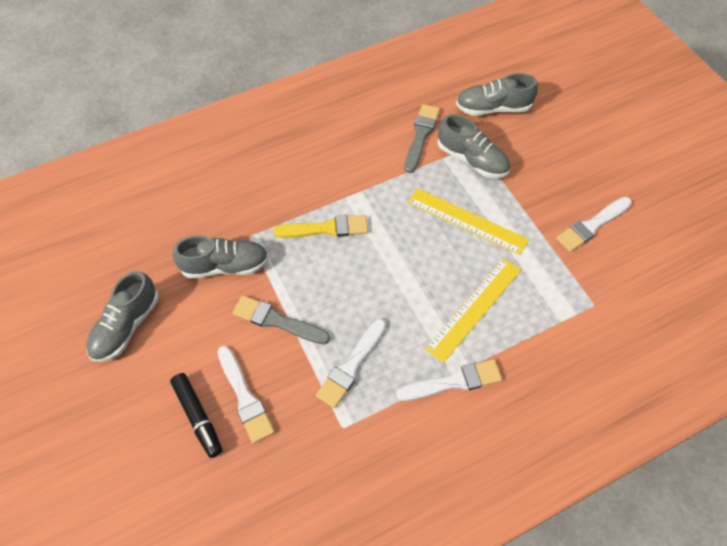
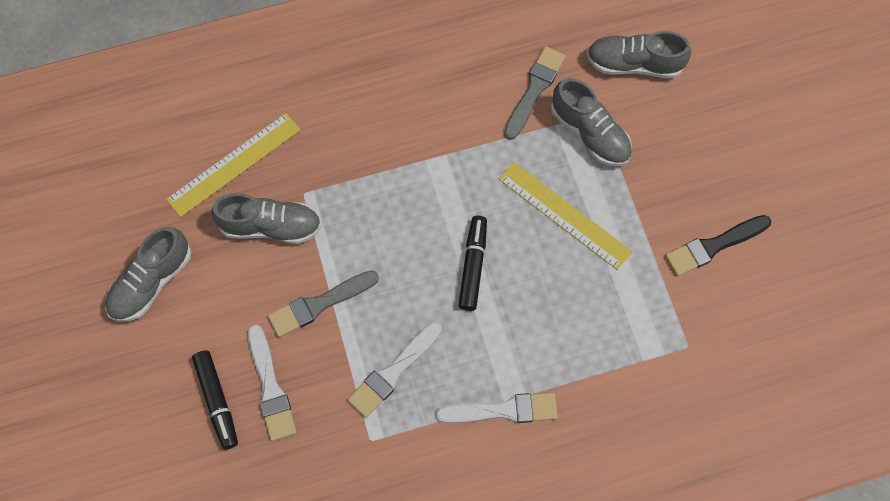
camera: 10 degrees right, 10 degrees up
grey brush [233,295,330,345] -> grey brush turned 60 degrees counterclockwise [268,270,379,337]
yellow brush [273,215,368,238] -> none
yellow ruler [425,258,521,363] -> yellow ruler moved to [166,113,300,217]
white brush [556,197,632,252] -> black brush [665,215,771,276]
none -> black marker [458,216,487,311]

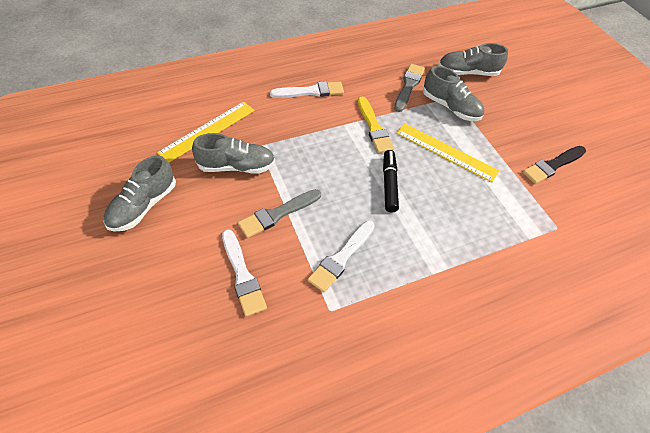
camera: 10 degrees left, 15 degrees down
black marker [192,351,238,450] -> none
white brush [436,393,558,423] -> white brush moved to [270,81,344,98]
none -> yellow brush [357,96,394,153]

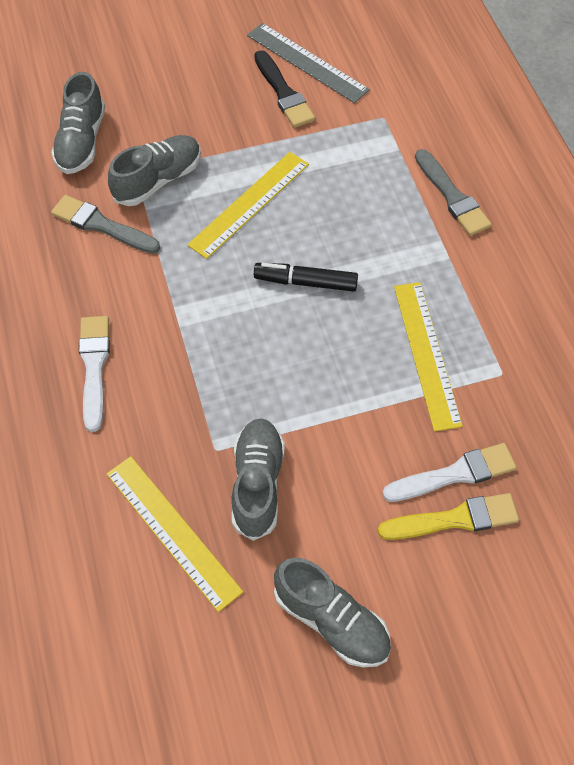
camera: 80 degrees left, 5 degrees up
grey brush [238,189,321,238] -> grey brush moved to [415,149,492,236]
white brush [308,221,375,292] -> yellow ruler [394,282,463,431]
yellow brush [357,96,394,153] -> yellow brush moved to [378,493,519,540]
none -> grey ruler [247,23,370,103]

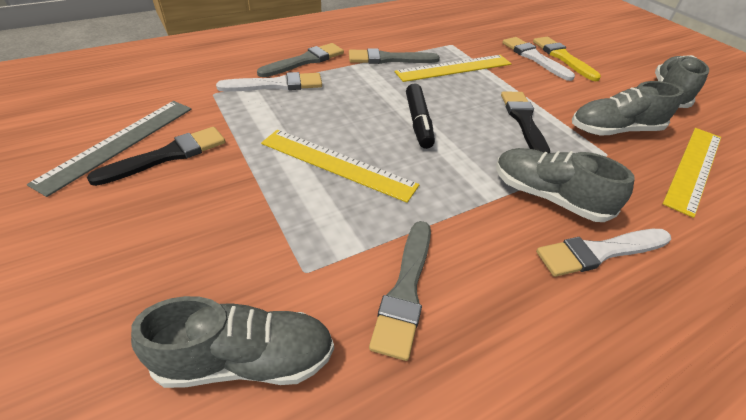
camera: 105 degrees left, 15 degrees down
grey shoe [108,135,201,206] -> grey shoe moved to [496,148,635,222]
none -> white brush [216,72,322,92]
none -> grey brush [349,48,440,64]
none -> black brush [501,91,550,154]

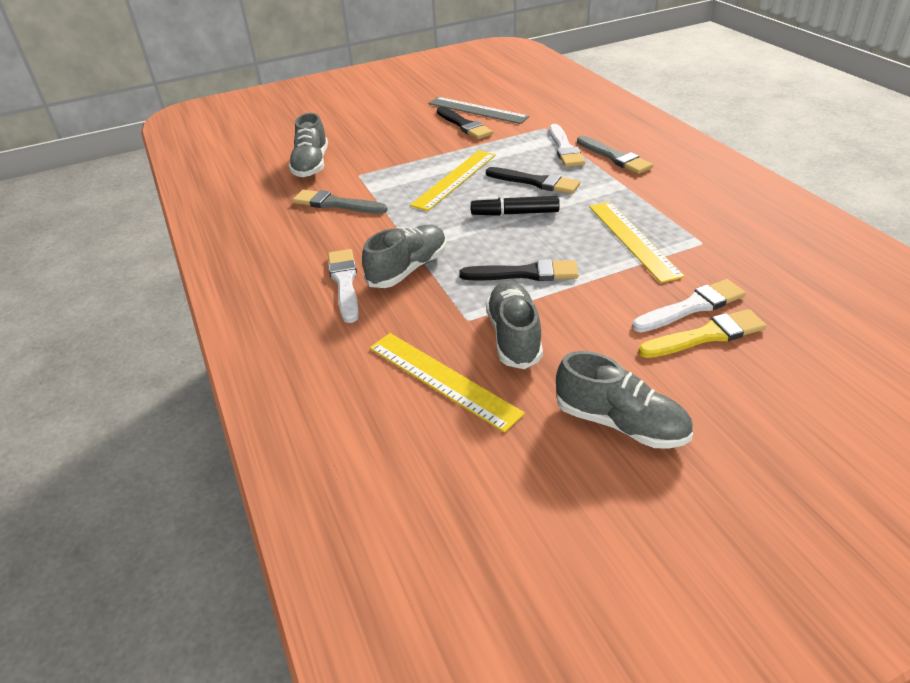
camera: 100 degrees right, 5 degrees down
grey brush [349,48,440,64] -> none
none -> black brush [486,167,580,194]

